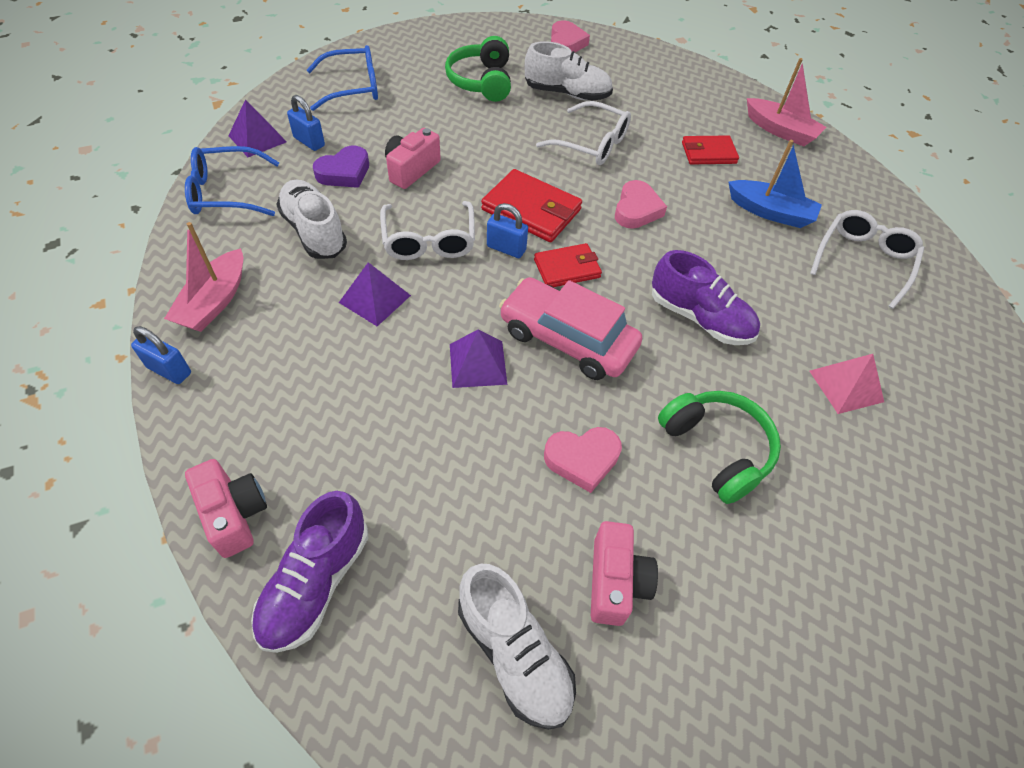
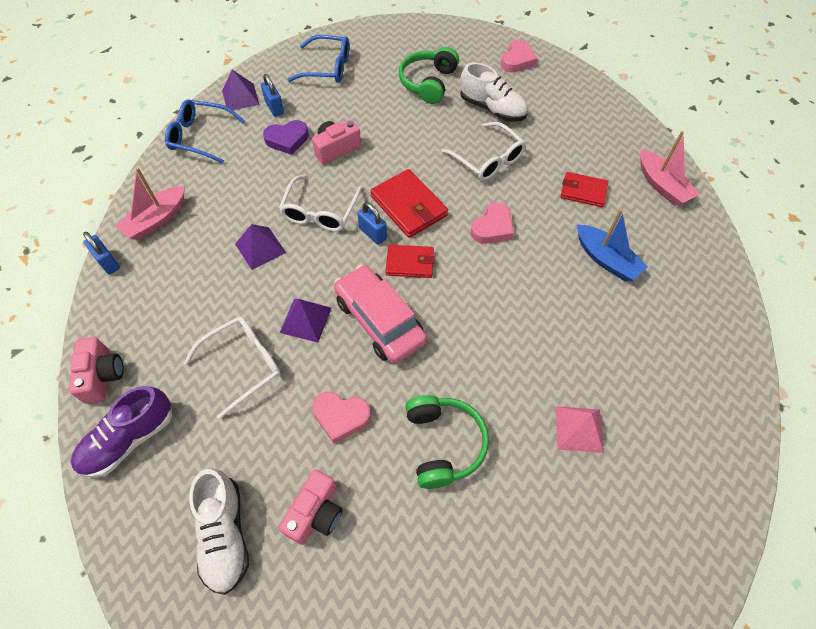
camera: 25 degrees right, 5 degrees up
white shoe [276,180,347,259] -> none
purple shoe [652,250,760,345] -> none
white glasses [810,210,924,309] -> white glasses moved to [184,316,281,419]

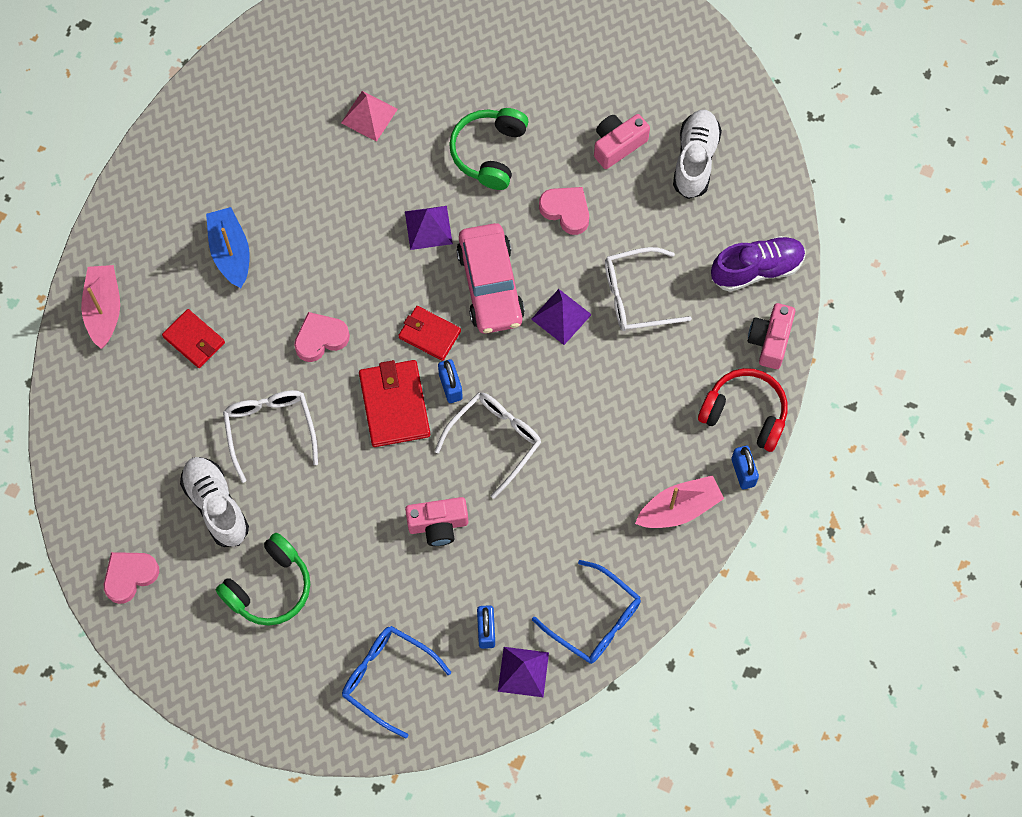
camera: 155 degrees left, 10 degrees up
purple pyramid [235,224,286,270] -> purple pyramid moved to [405,206,453,250]
purple heart [263,120,309,155] -> none
none -> red headphones [698,368,788,452]

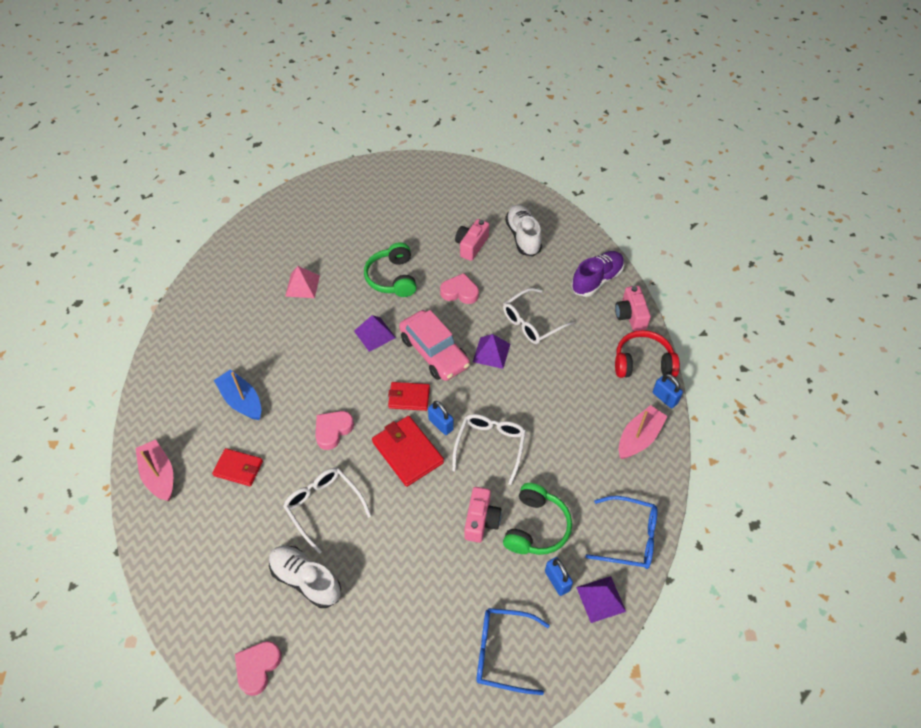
camera: 25 degrees left, 15 degrees down
green headphones [216,533,310,626] -> green headphones moved to [503,483,572,555]
pink camera [405,497,468,546] -> pink camera turned 45 degrees counterclockwise [464,487,502,543]

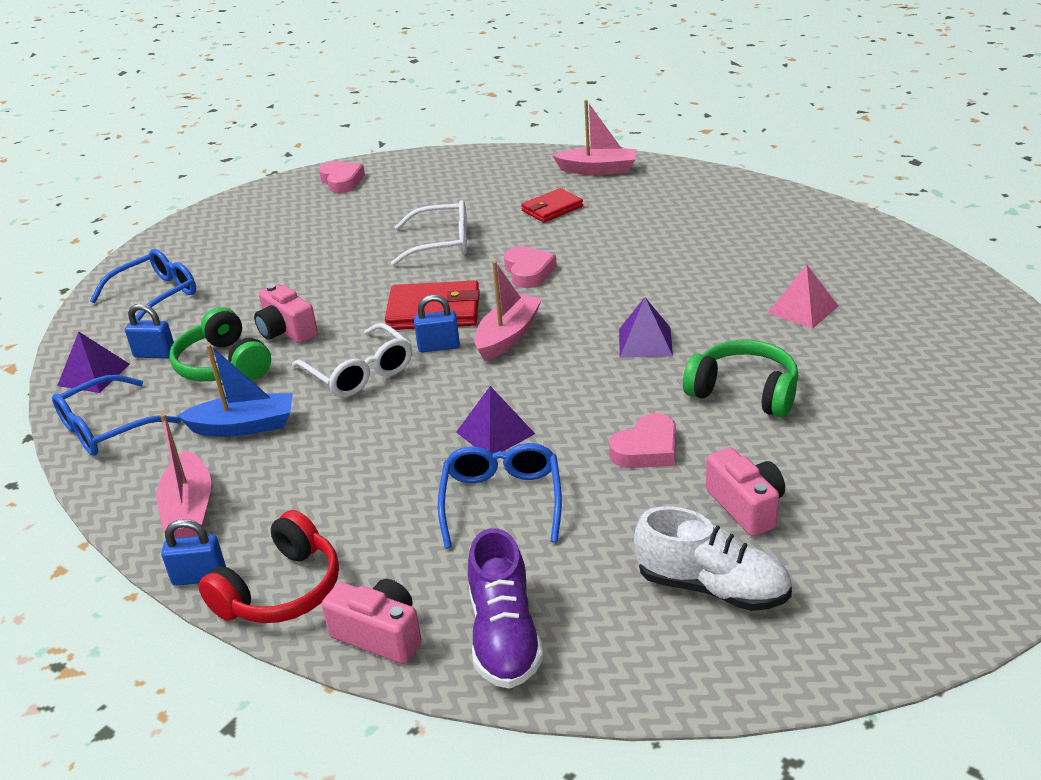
camera: 130 degrees right, 20 degrees down
blue boat [214,370,261,420] -> blue boat moved to [177,344,293,437]
white shoe [269,546,341,608] -> none
red wallet [388,382,430,411] -> pink boat [474,261,542,361]
pink car [399,310,470,381] -> none
white glasses [503,288,576,344] -> blue glasses [438,443,562,549]

